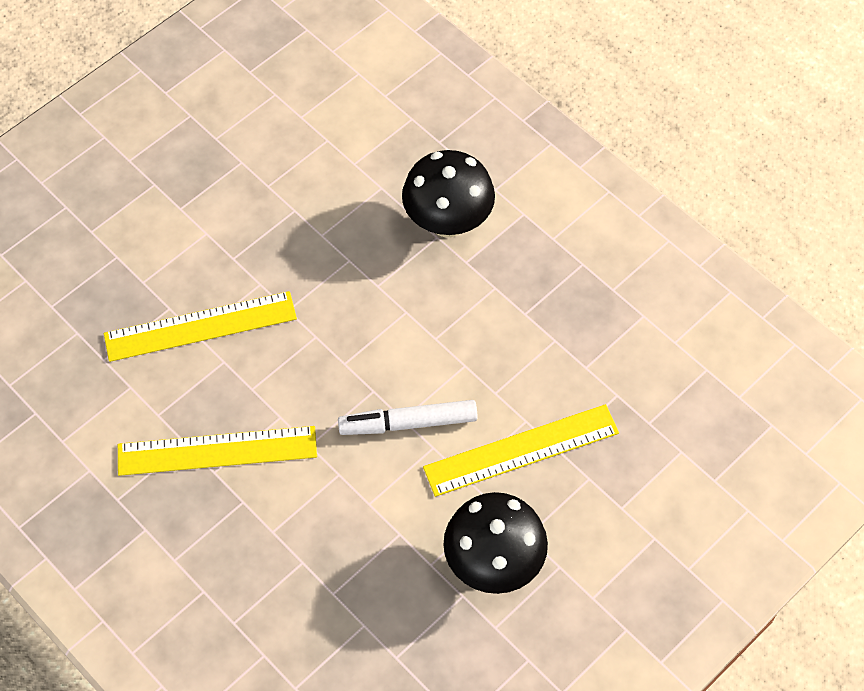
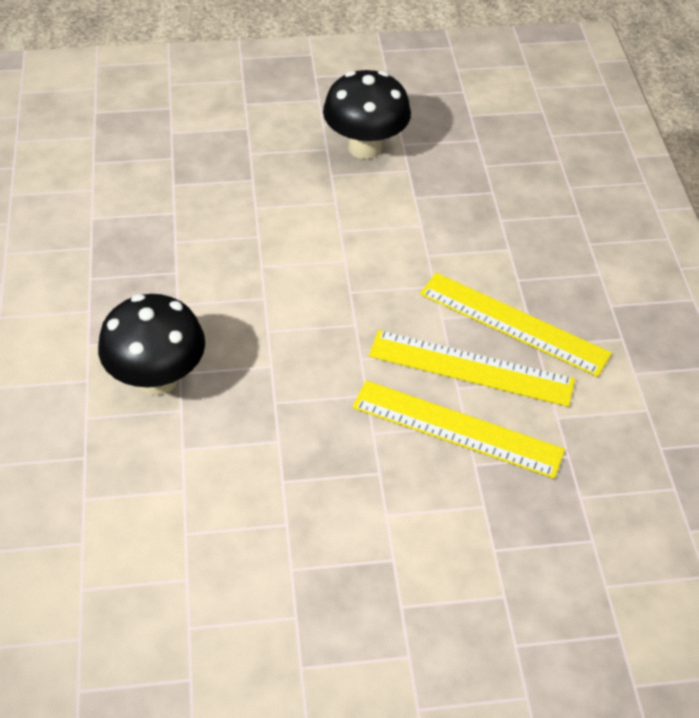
camera: 145 degrees left, 10 degrees down
white marker [338,400,477,435] -> none
yellow ruler [423,404,619,497] -> yellow ruler moved to [369,330,575,407]

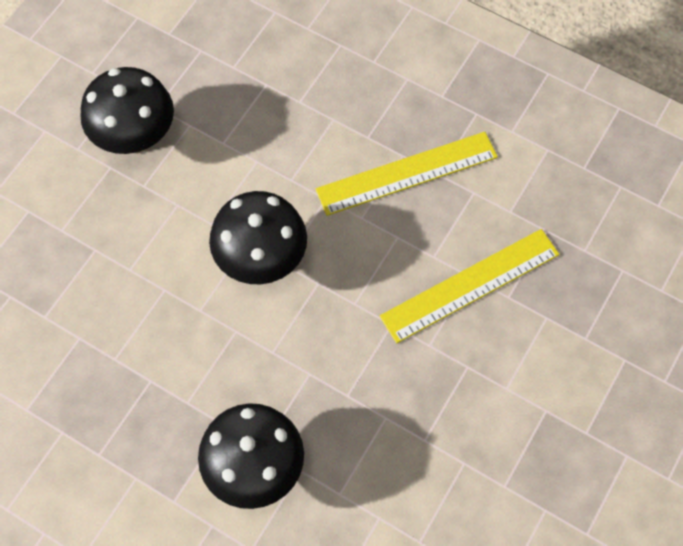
camera: 50 degrees left, 15 degrees up
yellow ruler [369,330,575,407] -> none
none -> black mushroom [209,191,307,284]

